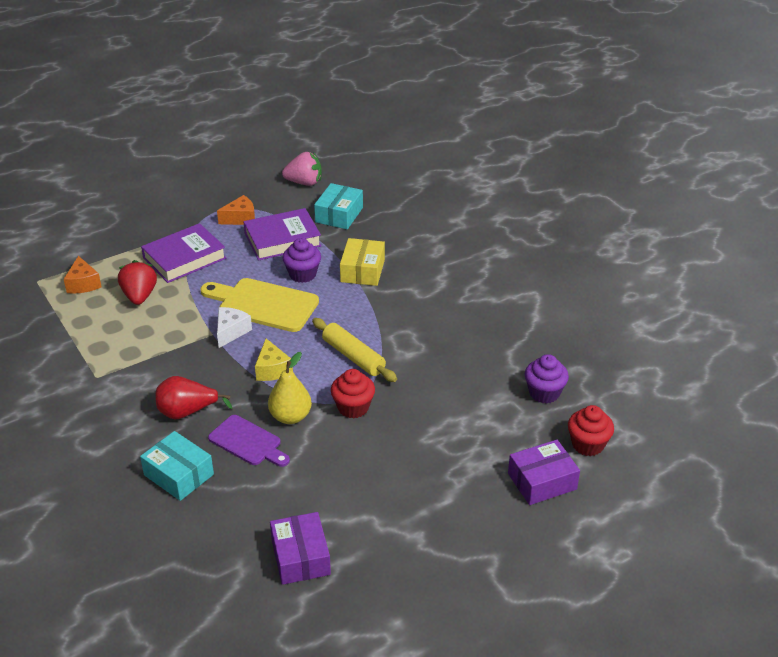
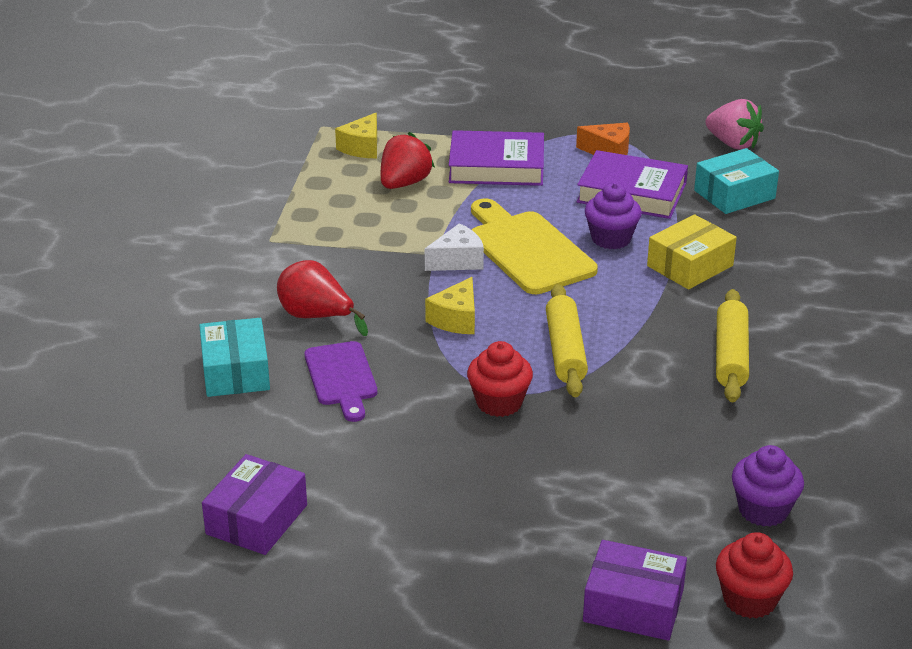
camera: 40 degrees right, 5 degrees down
orange cheese [64,256,102,294] -> yellow cheese [335,113,377,158]
yellow pear [268,352,312,424] -> none
none -> yellow rolling pin [716,289,749,402]

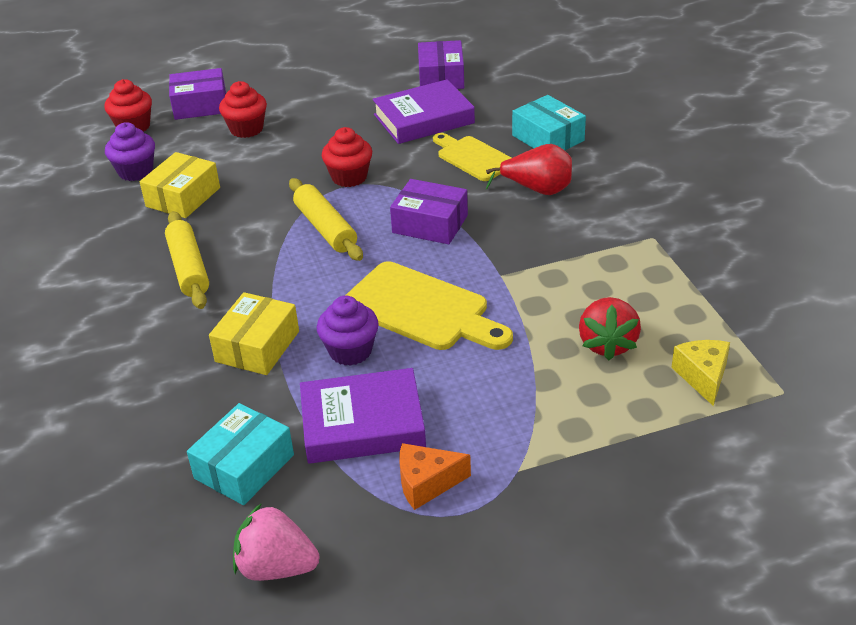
camera: 155 degrees right, 5 degrees up
purple cutting board [305,341,377,422] -> yellow cutting board [433,133,512,181]
white cheese [425,223,484,271] -> none
yellow cheese [425,277,475,334] -> purple box [390,179,468,244]
purple book [449,130,544,186] -> purple book moved to [373,79,475,144]
none -> yellow box [140,152,220,218]
none -> red cupcake [219,81,267,138]

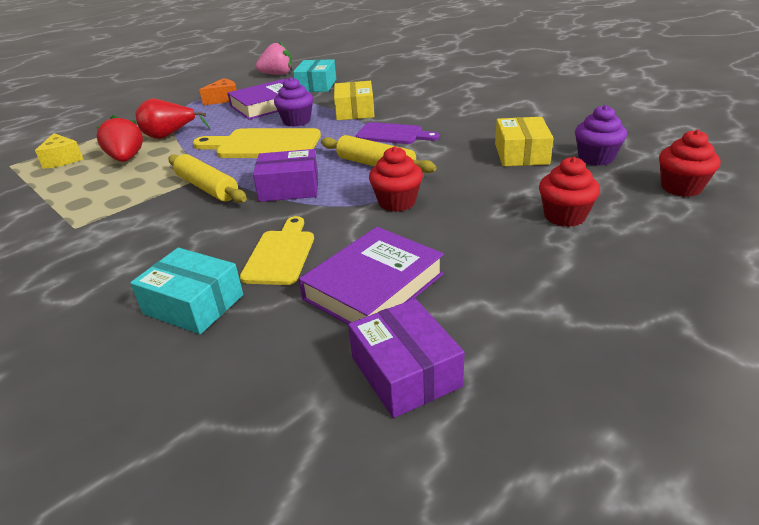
camera: 155 degrees right, 5 degrees down
yellow rolling pin [165,211,209,309] -> yellow rolling pin moved to [168,154,247,203]
purple box [169,68,226,120] -> none
yellow cutting board [433,133,512,181] -> yellow cutting board turned 105 degrees counterclockwise [240,216,314,285]
red pear [486,144,572,195] -> red pear moved to [135,98,210,139]
none -> purple cutting board [356,122,440,144]

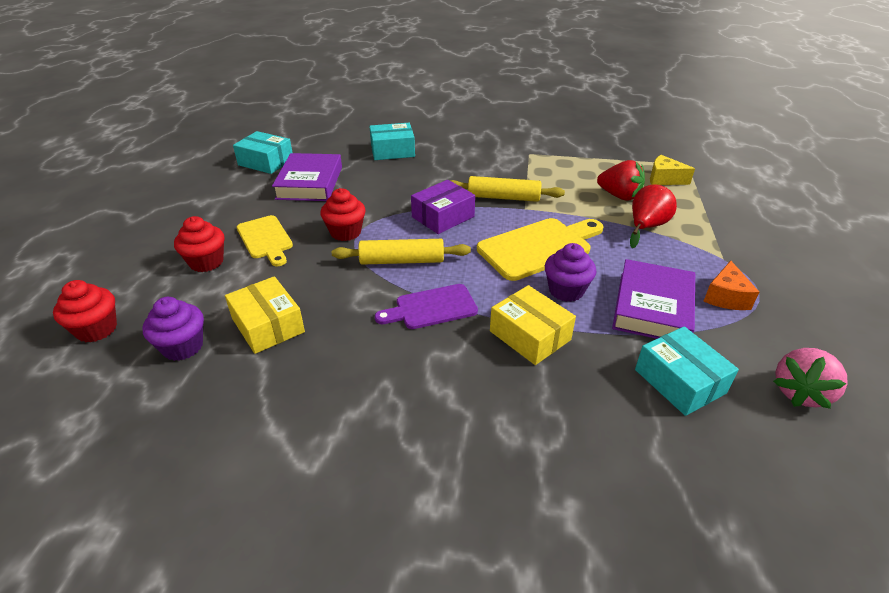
camera: 140 degrees right, 5 degrees up
yellow cutting board [240,216,314,285] -> yellow cutting board moved to [237,215,293,266]
purple box [348,299,465,418] -> turquoise box [233,131,293,174]

